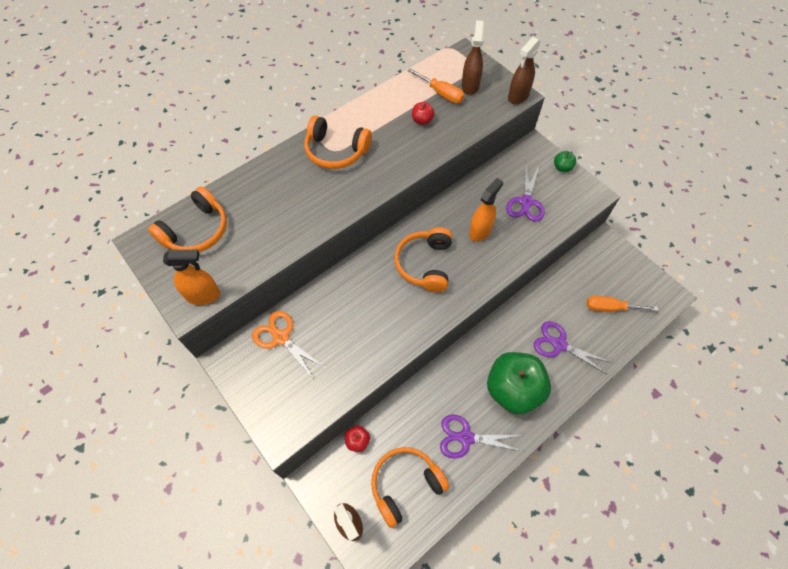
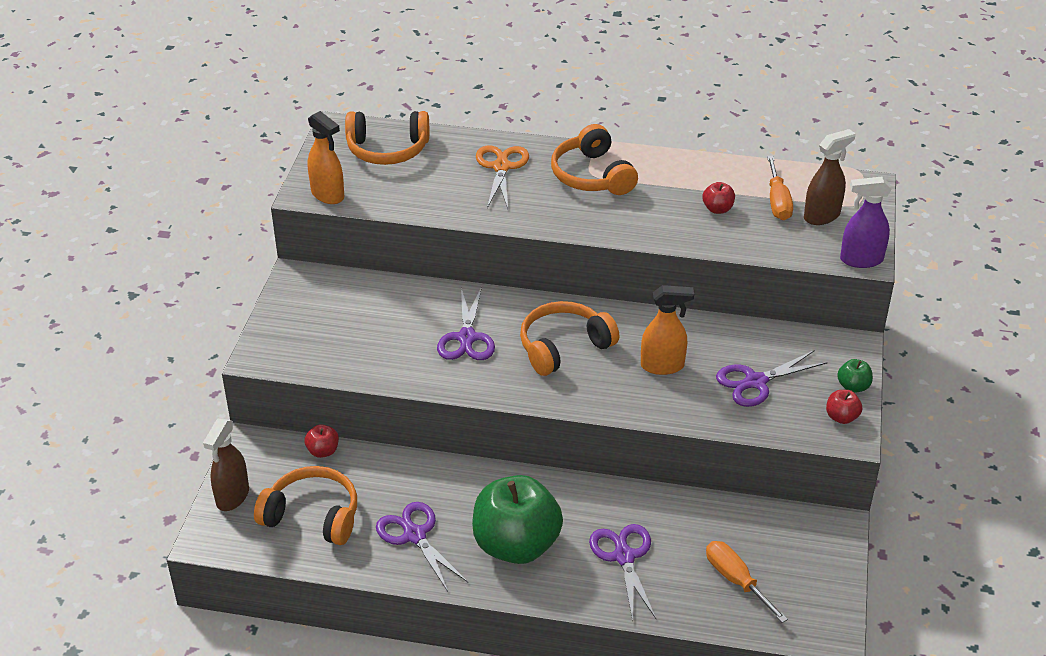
camera: 50 degrees right, 20 degrees down
orange scissors [252,311,327,378] -> orange scissors moved to [476,145,529,209]
brown spray bottle [508,37,541,105] -> purple spray bottle [840,177,892,268]
none -> purple scissors [437,287,495,360]
none -> red apple [826,390,862,424]

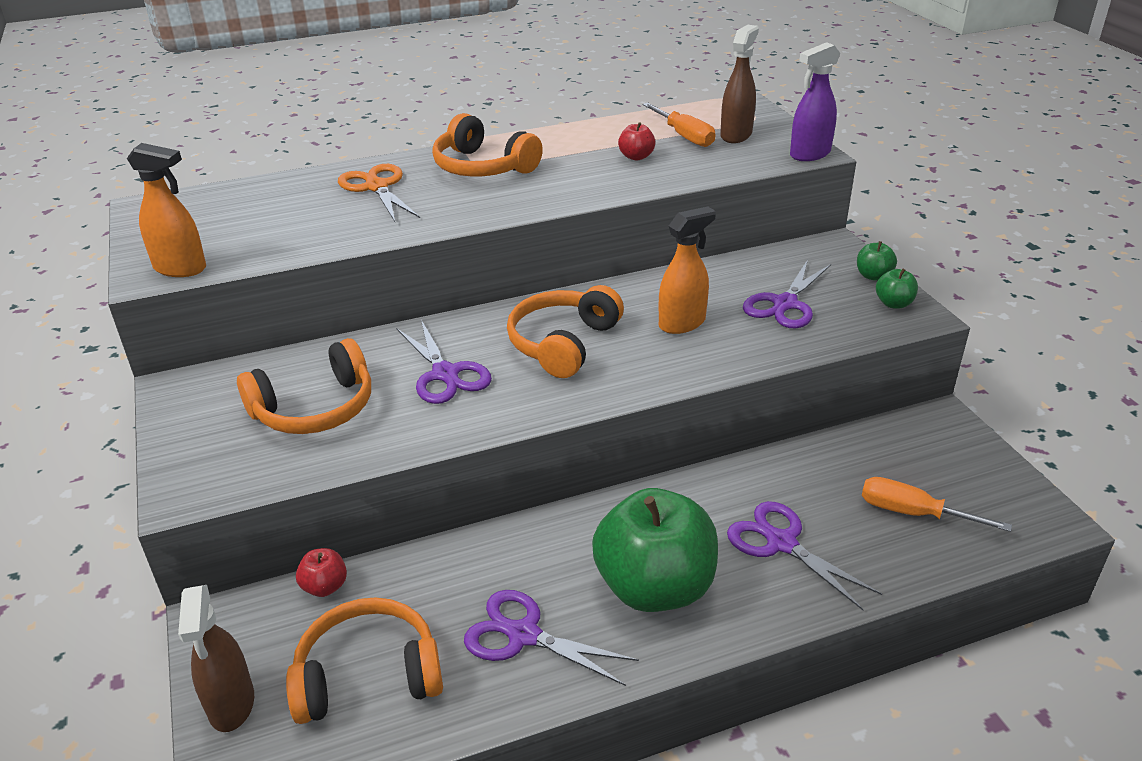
camera: 30 degrees left, 5 degrees down
orange headphones [345,111,429,165] -> orange headphones moved to [237,338,371,434]
red apple [826,390,862,424] -> green apple [876,269,918,308]

